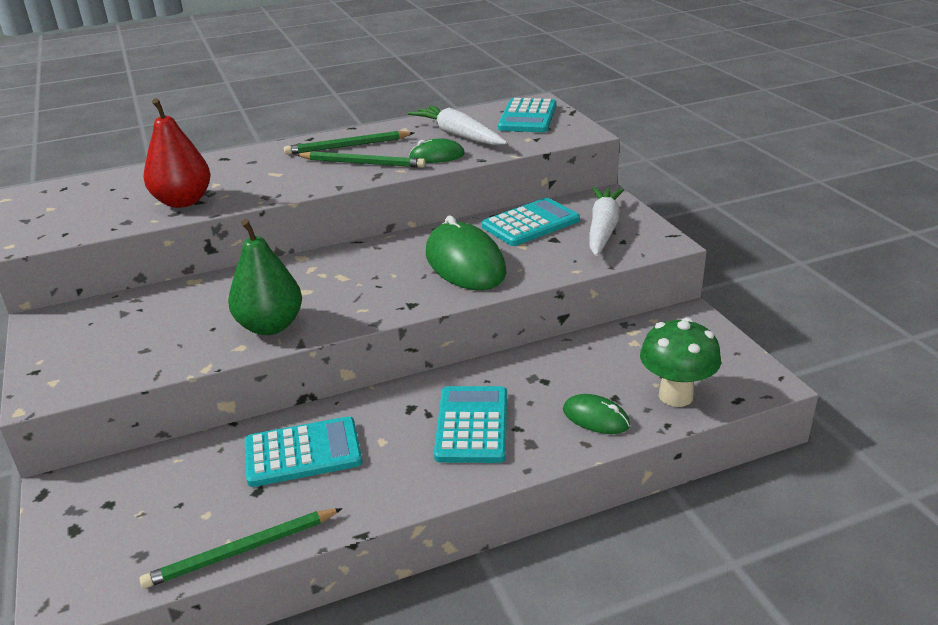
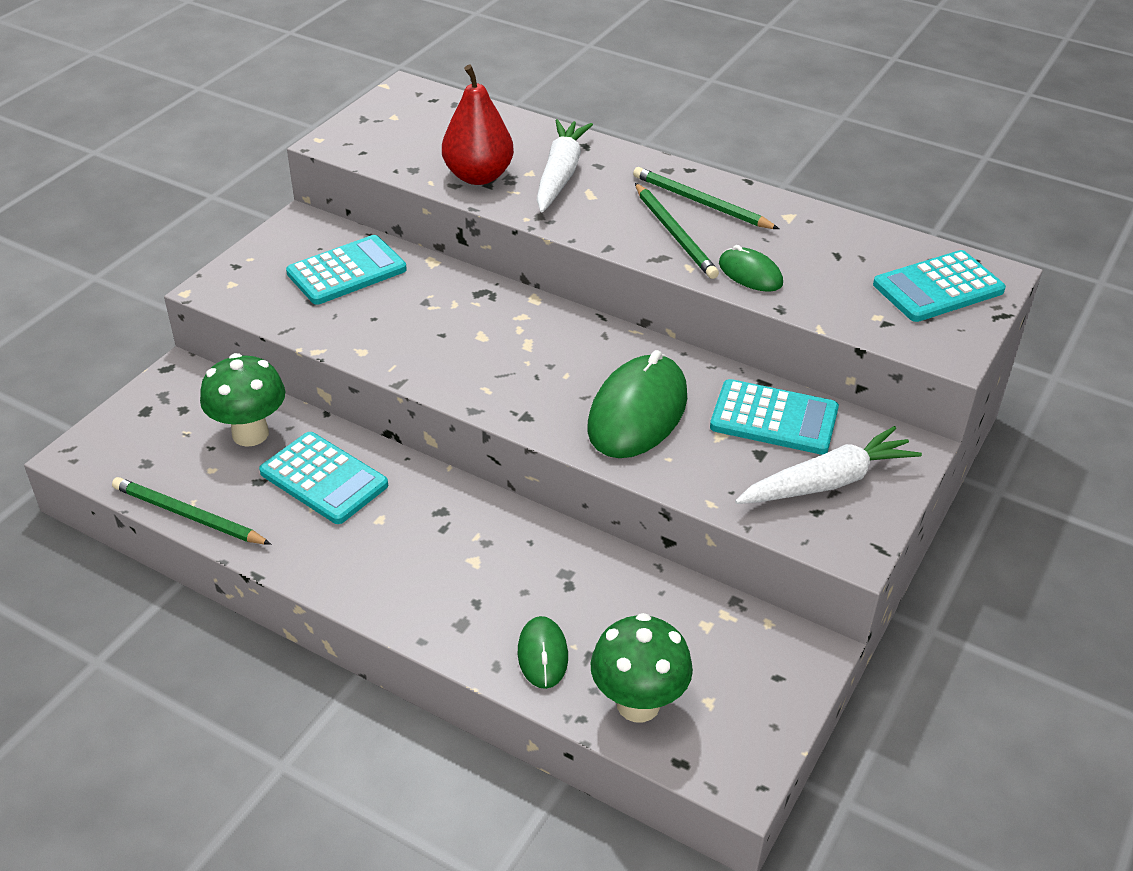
camera: 50 degrees right, 10 degrees up
green pear [228,219,302,335] -> none
white carrot [408,105,507,145] -> white carrot moved to [536,119,593,212]
turquoise calculator [434,386,507,463] -> turquoise calculator moved to [286,235,407,305]
none -> green mushroom [200,353,285,447]

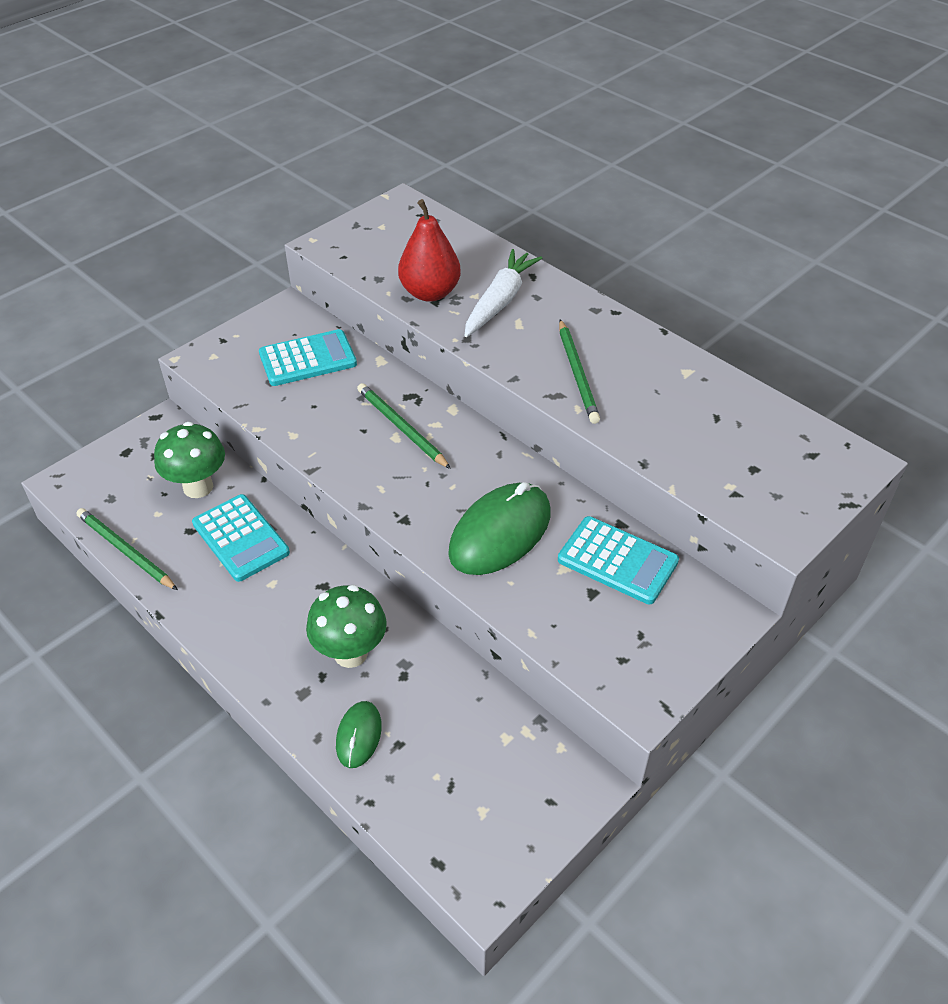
camera: 15 degrees right, 5 degrees up
green mushroom [591,613,693,722] -> green mushroom moved to [306,585,387,668]
green pencil [633,167,779,229] -> green pencil moved to [357,383,451,469]
green mouse [719,245,783,292] -> none
white carrot [735,426,922,504] -> none
turquoise calculator [873,250,1006,322] -> none

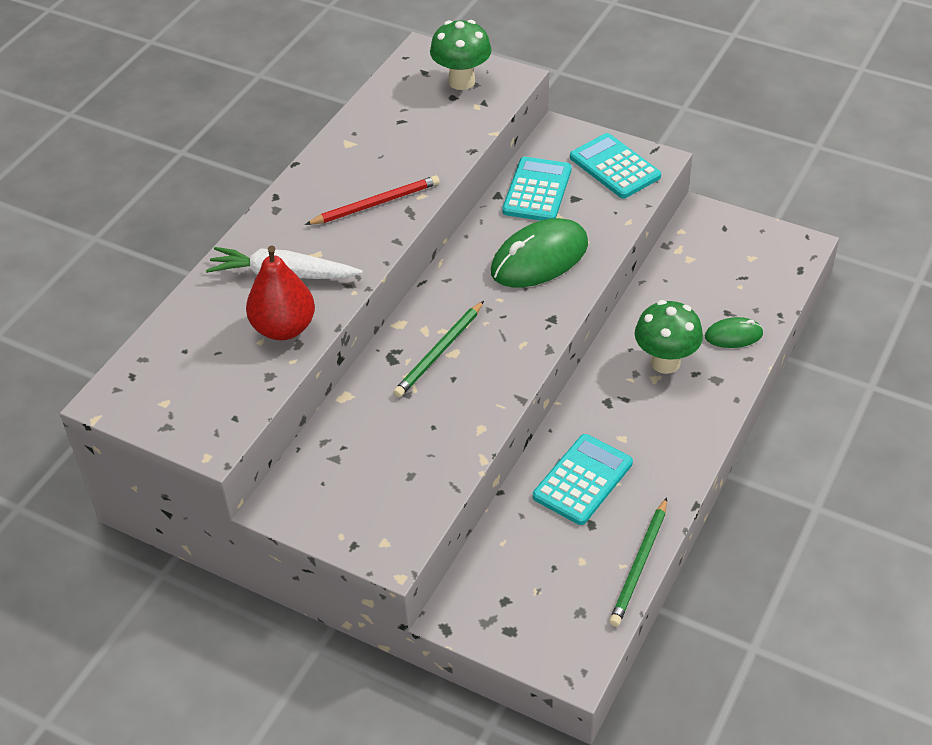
camera: 105 degrees left, 0 degrees up
green mushroom [154,422,225,498] -> green mushroom moved to [430,20,492,90]
turquoise calculator [259,329,357,386] -> turquoise calculator moved to [570,133,661,198]
green mouse [448,482,551,575] -> green mouse turned 60 degrees counterclockwise [491,218,588,287]
green pencil [559,319,600,424] -> red pencil [305,175,440,225]

